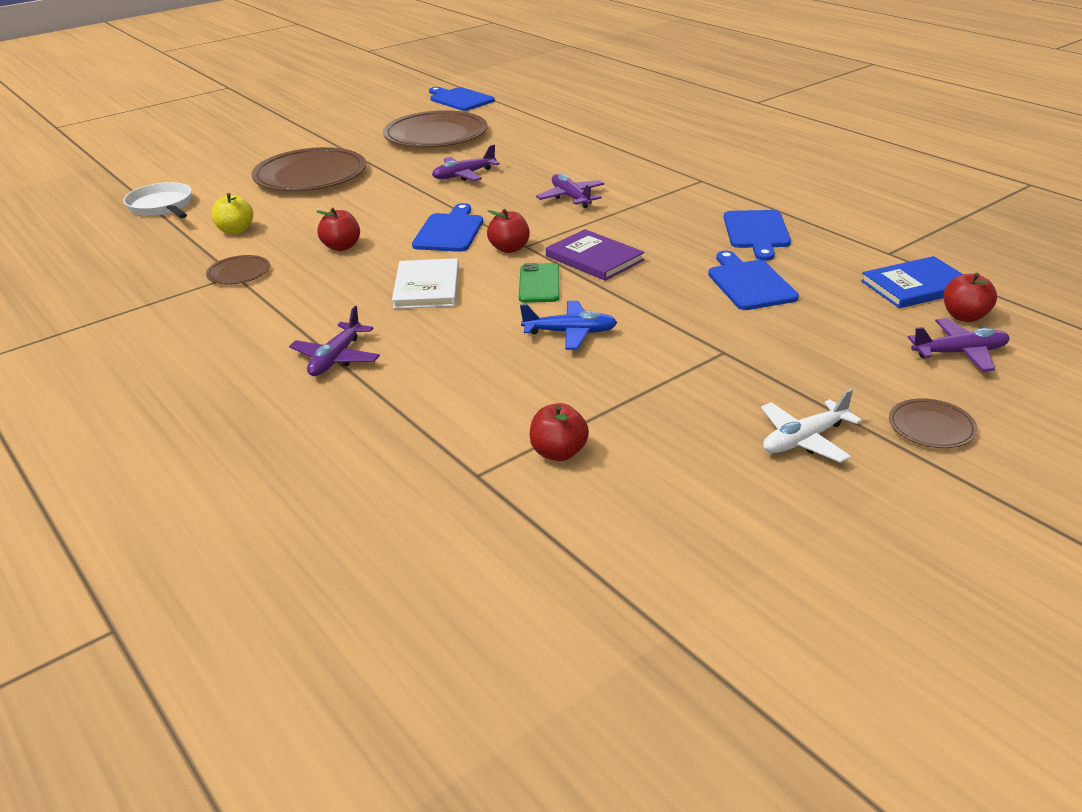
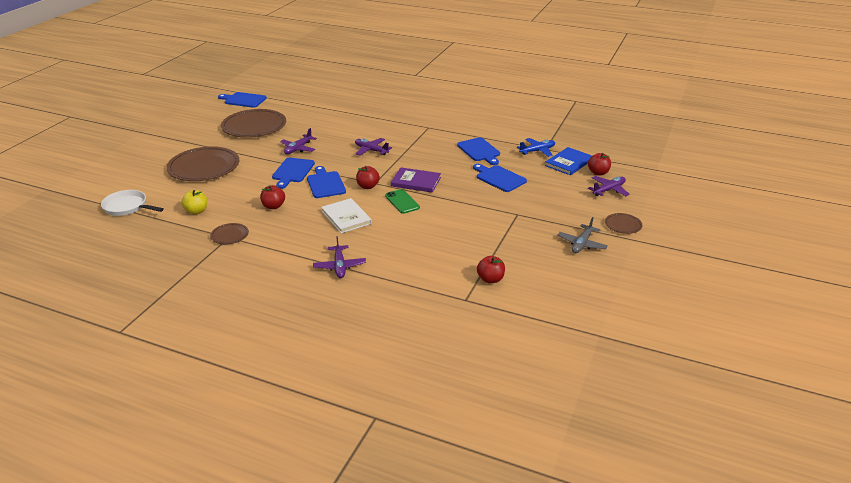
camera: 30 degrees left, 0 degrees up
blue plane [520,301,618,350] -> blue plane moved to [517,138,555,157]
white plane [761,389,862,463] -> grey plane [558,217,608,253]
none -> blue cutting board [272,158,315,189]

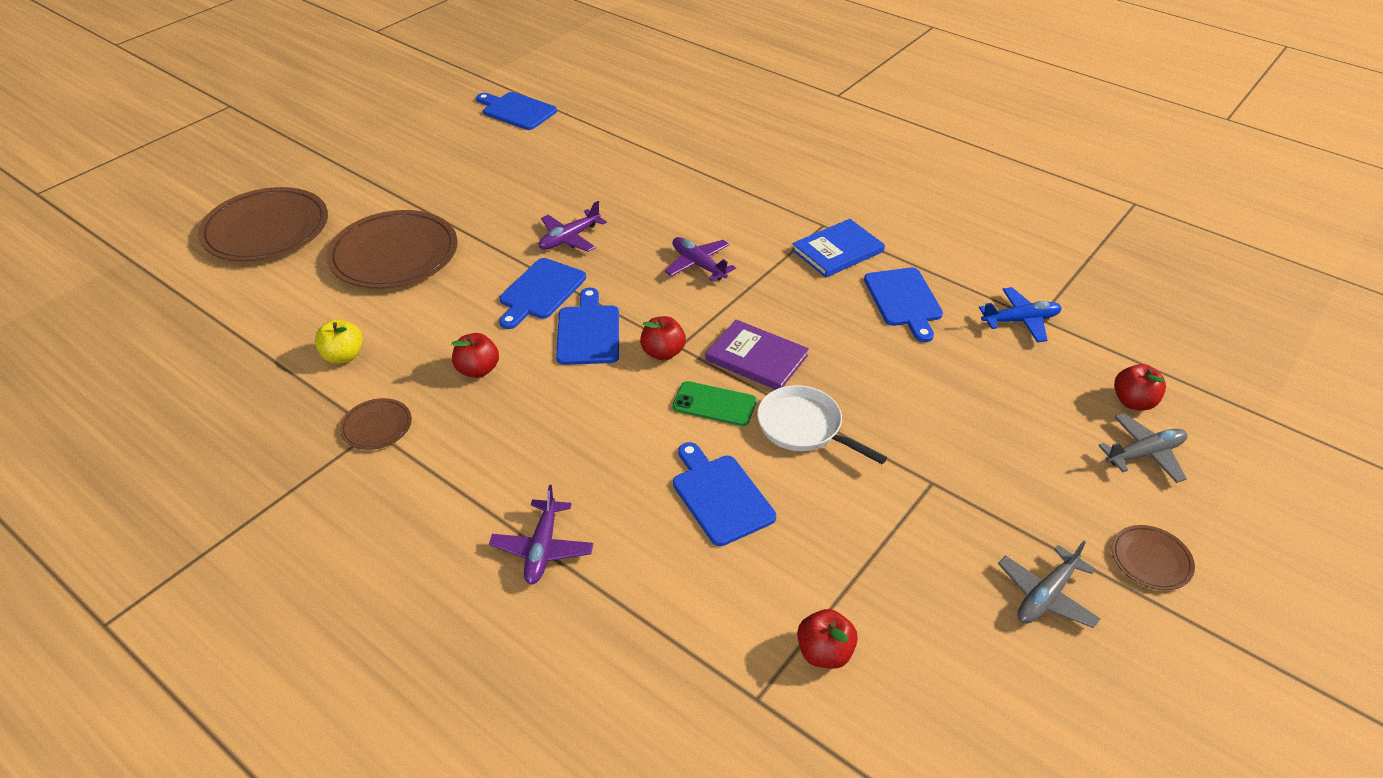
camera: 15 degrees right, 10 degrees up
white pan [101,190,164,216] -> white pan moved to [757,385,887,464]
brown plate [221,109,286,138] -> brown plate moved to [198,187,328,262]
white book [321,198,372,233] -> none
green phone [385,189,420,214] -> green phone turned 60 degrees counterclockwise [672,381,756,426]
blue cutting board [473,164,527,192] -> blue cutting board moved to [673,442,776,546]
blue book [545,147,592,175] -> blue book moved to [792,219,885,278]
purple plane [588,176,630,196] -> grey plane [1098,413,1187,483]

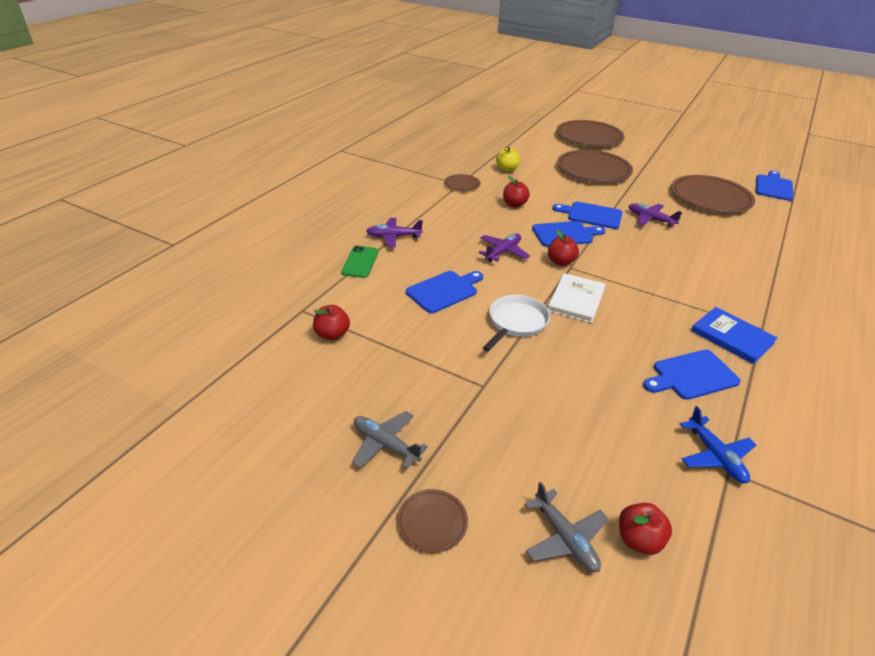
camera: 80 degrees right, 5 degrees down
purple plane [665,237,736,282] -> purple plane moved to [478,233,530,262]
green phone [672,381,756,426] -> green phone moved to [341,246,378,278]
purple book [706,320,809,390] -> white book [548,273,606,323]
none -> brown plate [671,175,755,213]

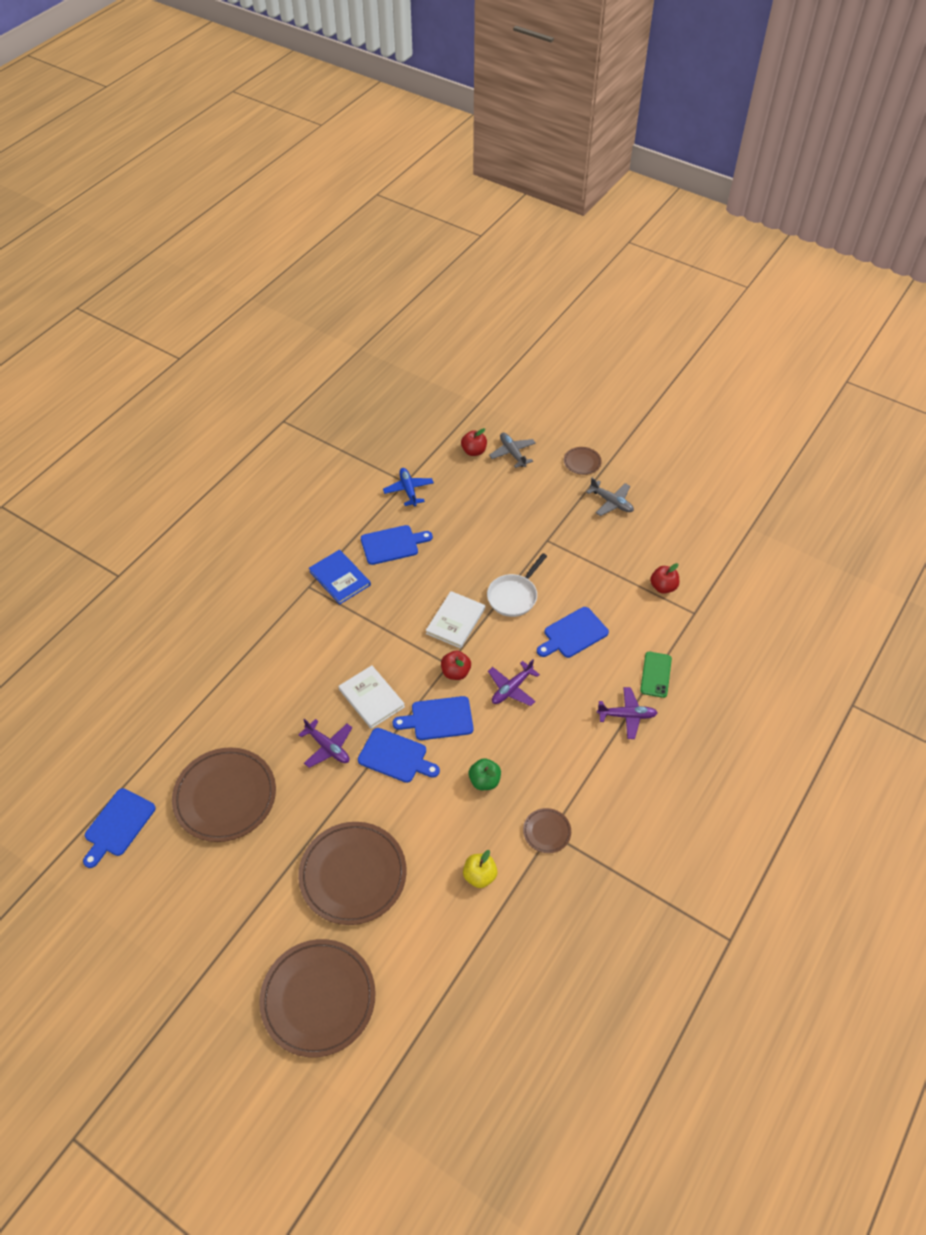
camera: 175 degrees left, 15 degrees up
red apple [503,176,530,208] -> green apple [469,758,501,790]
none -> white book [338,665,405,729]

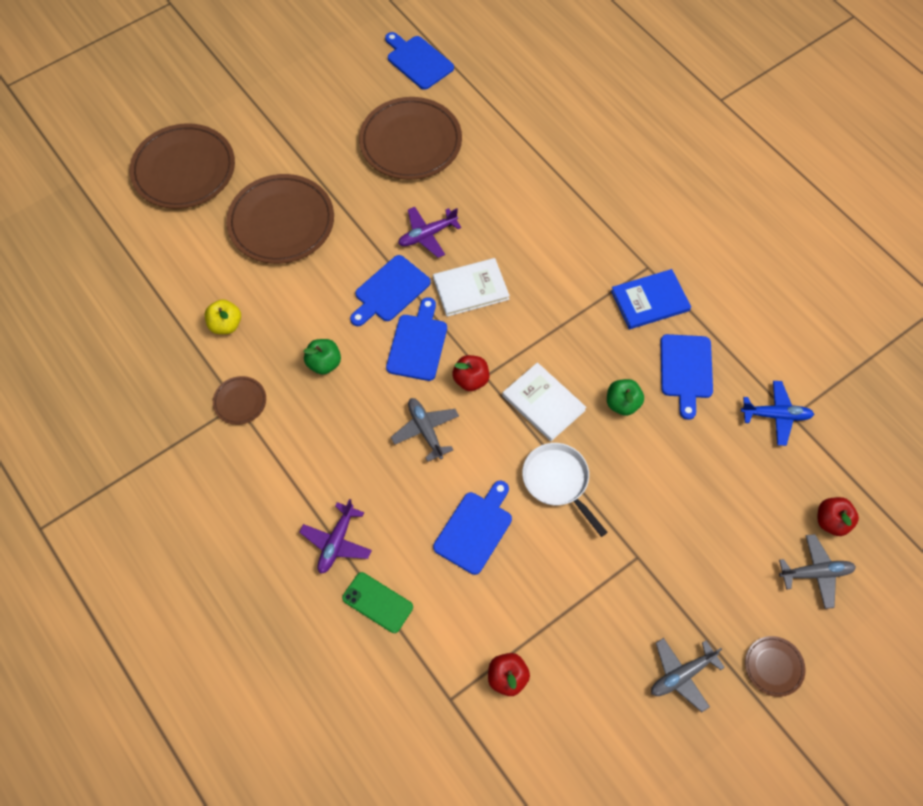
camera: 110 degrees right, 10 degrees up
purple plane [488,659,540,706] -> grey plane [391,398,459,462]
blue cutting board [537,607,609,658] -> blue cutting board turned 45 degrees clockwise [433,481,512,575]
none -> green apple [607,379,644,416]

